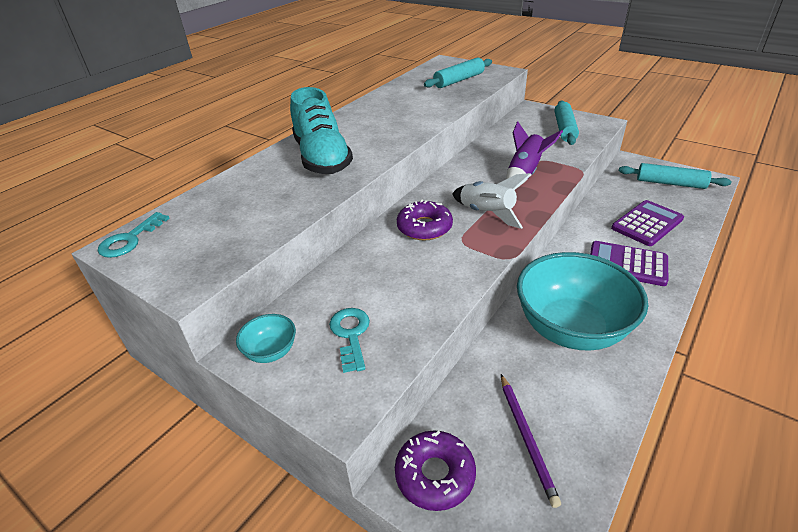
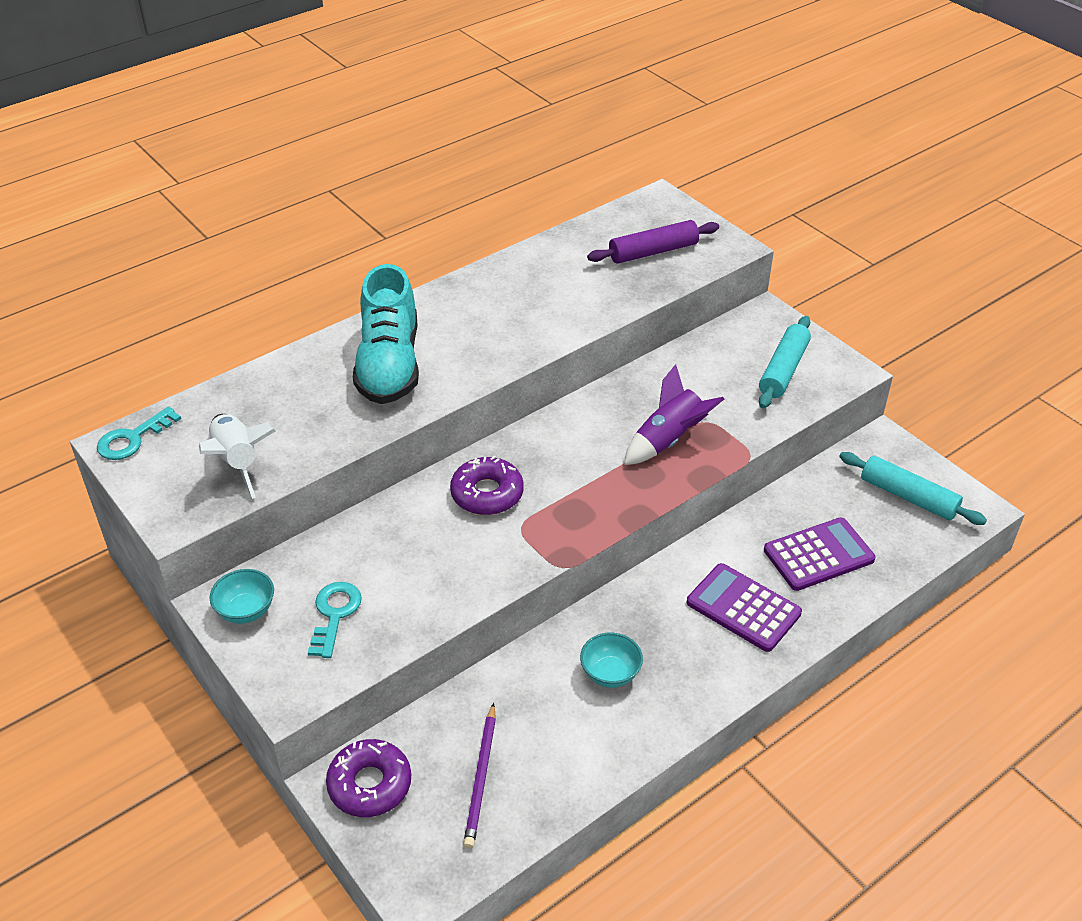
camera: 15 degrees right, 5 degrees up
turquoise rolling pin [424,57,492,88] -> purple rolling pin [587,220,719,264]
white rocket [452,173,532,229] -> white rocket moved to [199,414,275,499]
turquoise bowl [517,252,648,351] -> turquoise bowl [580,633,643,688], size x0.42

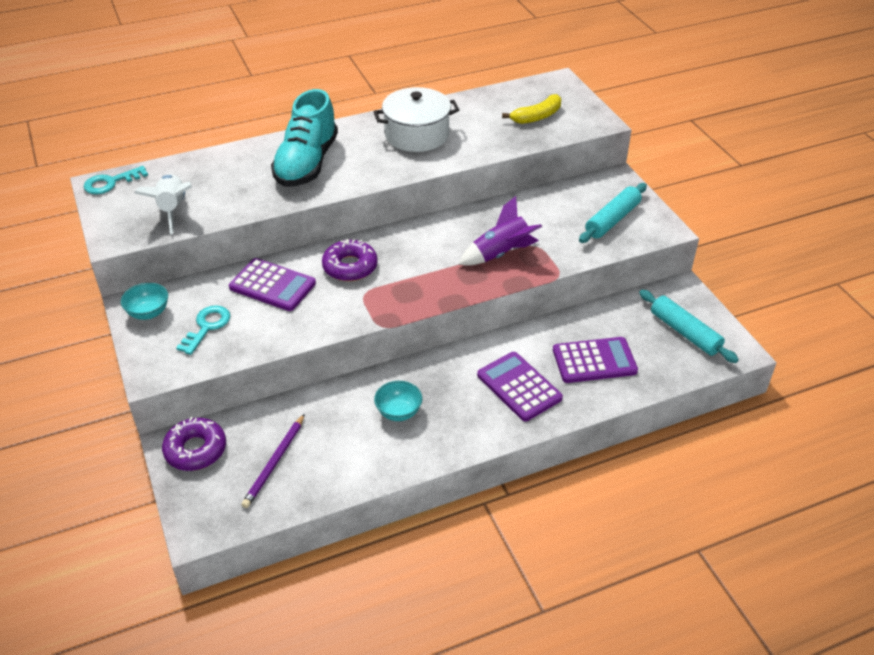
camera: 15 degrees right, 0 degrees up
purple rolling pin [587,220,719,264] -> yellow banana [502,94,561,124]
none -> purple calculator [229,258,316,311]
none -> white pot [374,87,459,152]

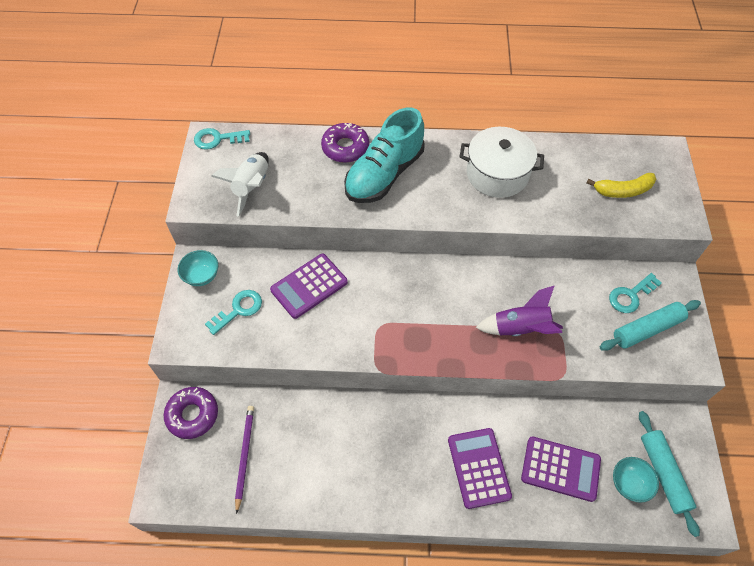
camera: 25 degrees right, 15 degrees up
purple calculator [229,258,316,311] -> purple calculator turned 90 degrees clockwise [270,254,348,319]
purple pencil [241,414,305,508] -> purple pencil turned 135 degrees clockwise [235,406,254,514]
purple donut [322,239,378,281] -> purple donut moved to [321,123,369,163]
turquoise bowl [374,381,422,421] -> turquoise bowl moved to [613,457,659,503]
none -> turquoise key [609,273,662,313]

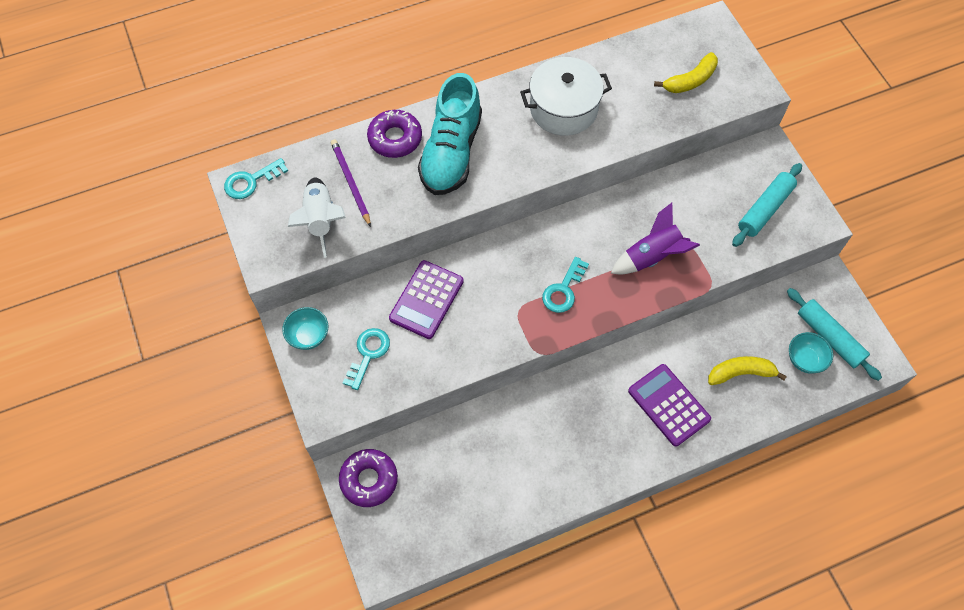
camera: 25 degrees left, 5 degrees up
purple pencil [235,406,254,514] -> purple pencil moved to [331,139,371,227]
purple calculator [521,436,601,502] -> yellow banana [708,356,787,385]
turquoise key [609,273,662,313] -> turquoise key moved to [542,257,589,313]

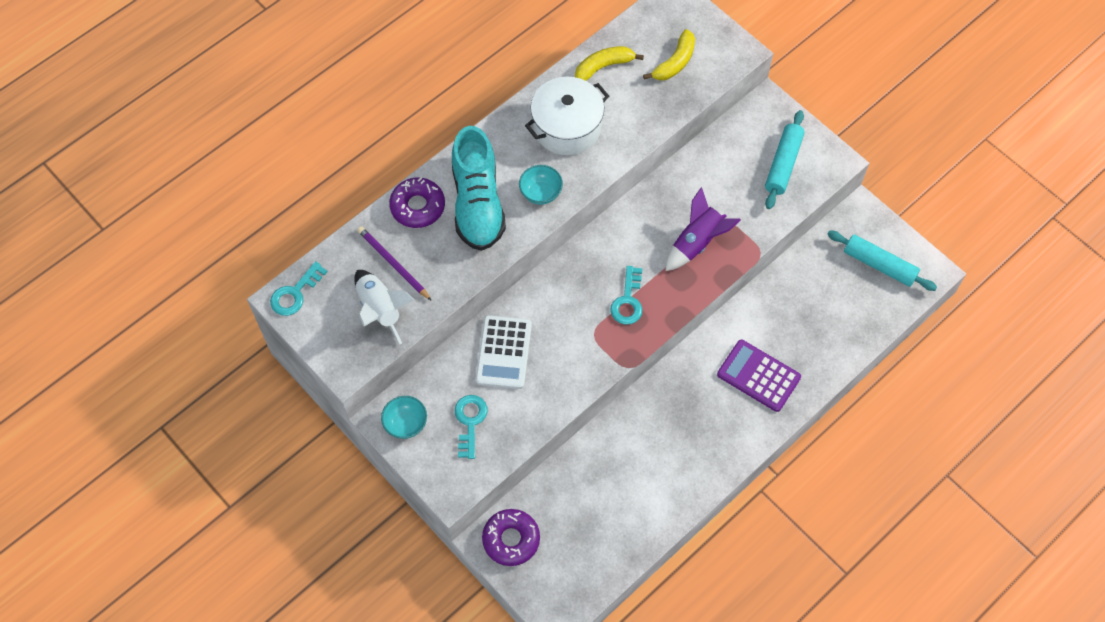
camera: 20 degrees left, 0 degrees up
purple calculator [389,260,464,339] -> white calculator [476,315,532,389]
yellow banana [708,356,787,385] -> yellow banana moved to [575,46,644,81]
turquoise bowl [789,332,833,374] -> turquoise bowl moved to [519,165,563,205]

